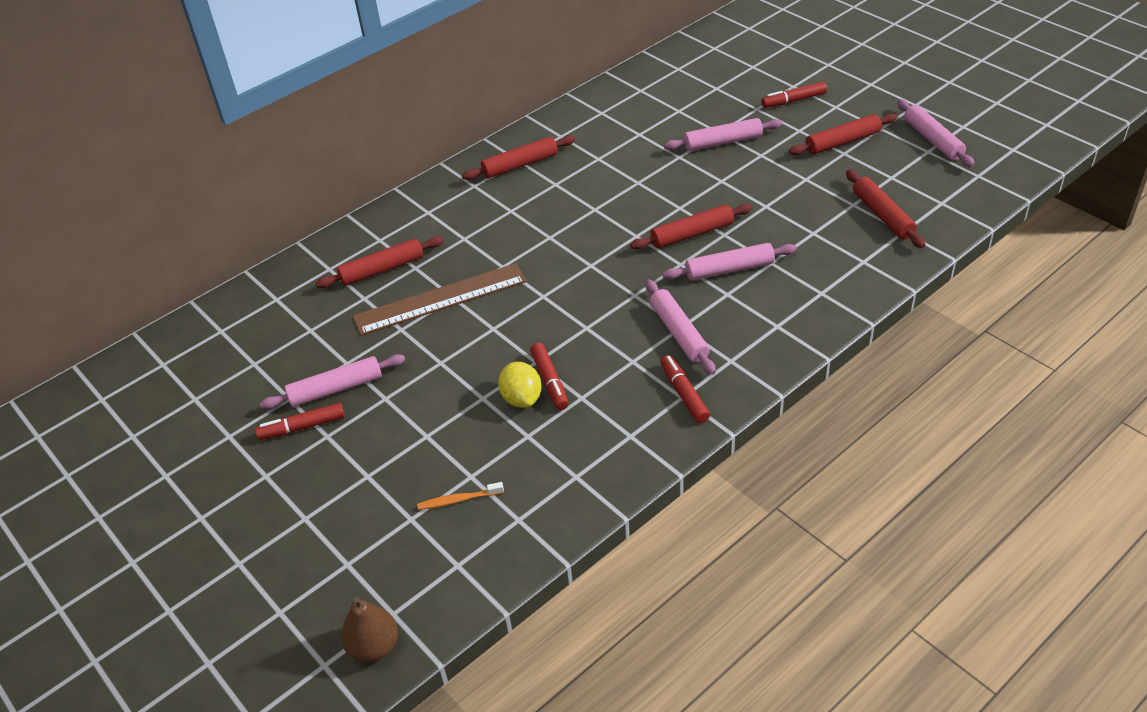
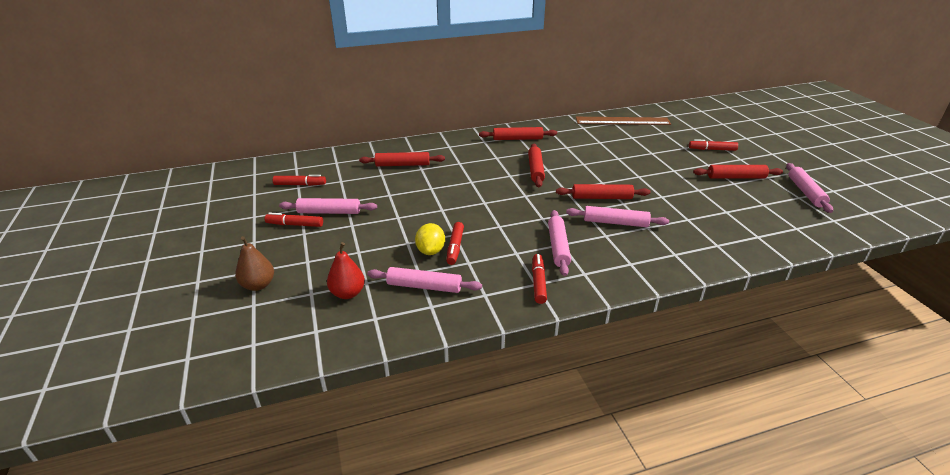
camera: 20 degrees right, 10 degrees down
brown pear [341,597,398,662] -> brown pear moved to [235,236,274,291]
brown ruler [353,263,527,336] -> brown ruler moved to [576,117,671,125]
orange toothbrush [417,482,504,510] -> red pear [327,242,365,299]
pink rolling pin [664,118,782,151] -> pink rolling pin moved to [367,267,482,293]
red rolling pin [846,170,925,248] -> red rolling pin moved to [528,144,545,187]
none -> red marker [273,175,326,186]

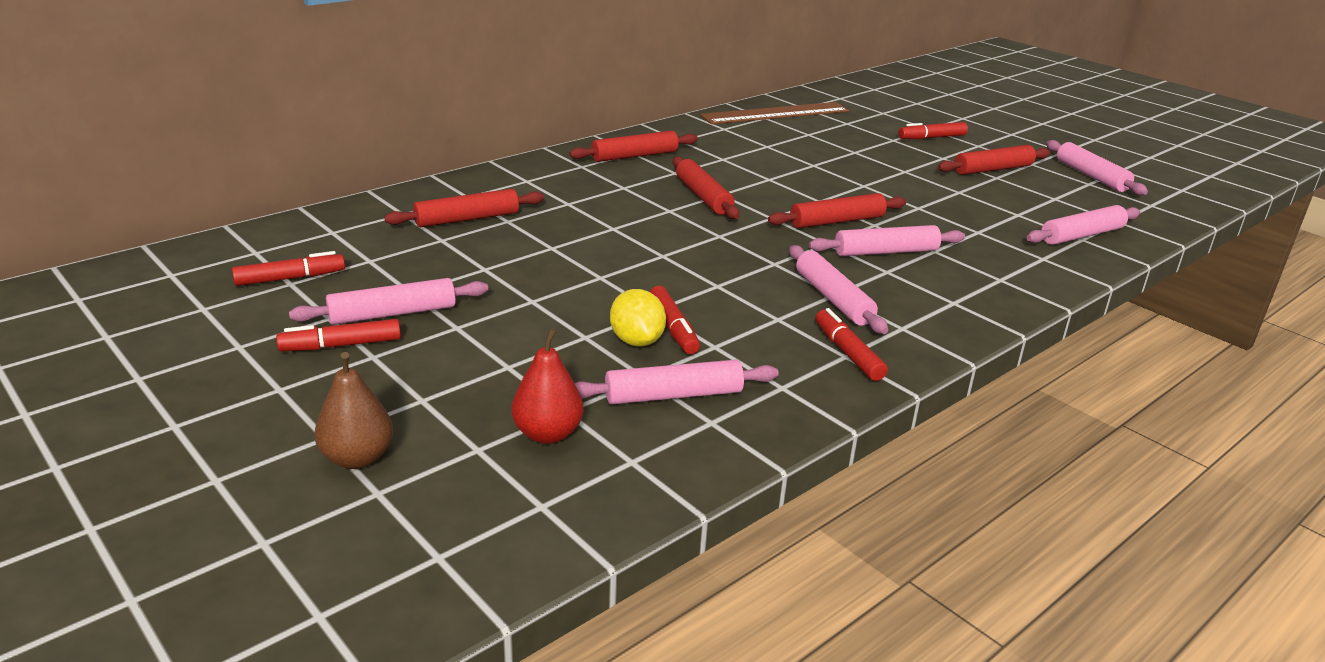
camera: 25 degrees left, 5 degrees down
none -> pink rolling pin [1027,205,1140,245]

